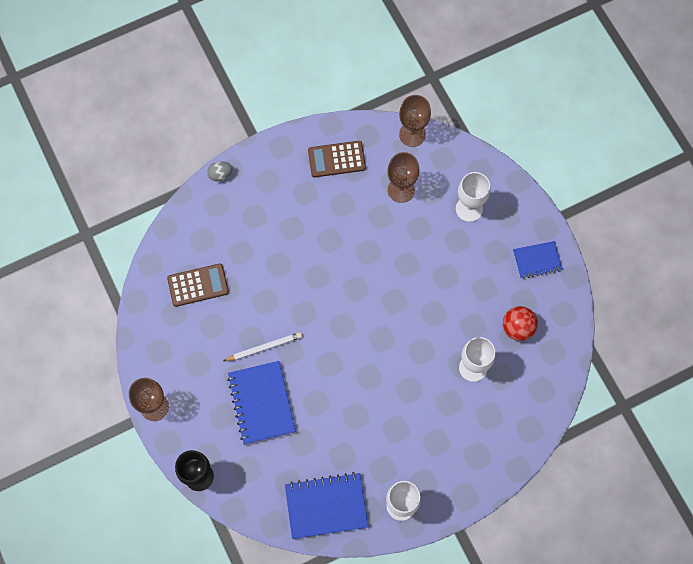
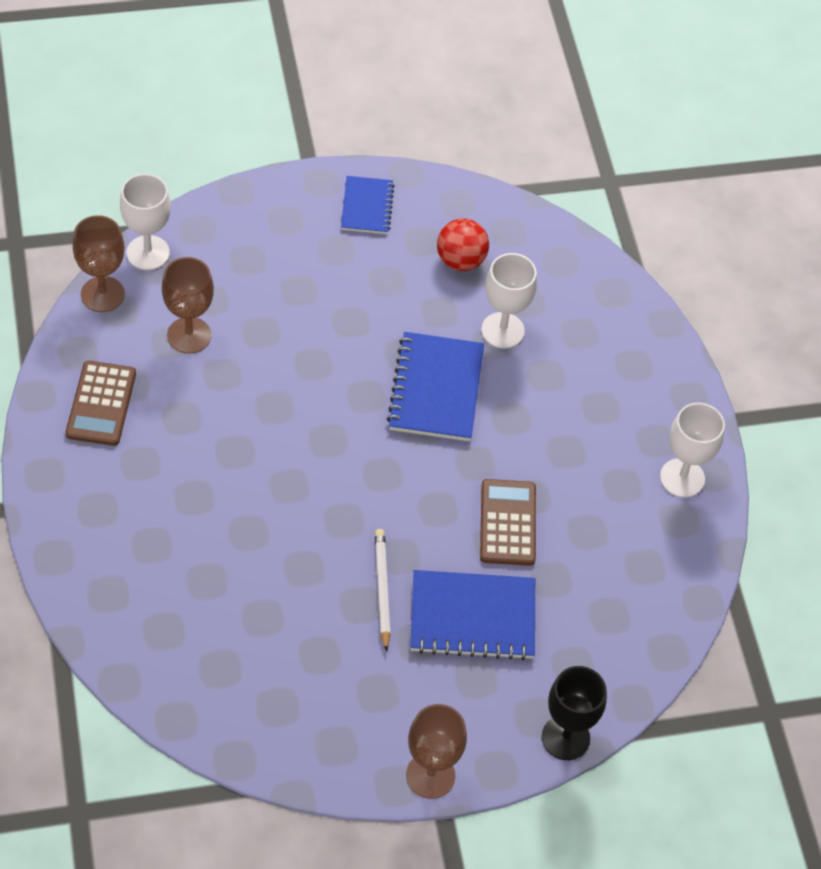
camera: 80 degrees left, 15 degrees down
brown calculator [167,263,229,307] -> brown calculator moved to [480,479,536,566]
grey egg [207,161,233,181] -> none
blue notebook [285,472,369,539] -> blue notebook moved to [387,332,484,441]
white goblet [456,172,490,222] -> white goblet moved to [120,174,171,270]

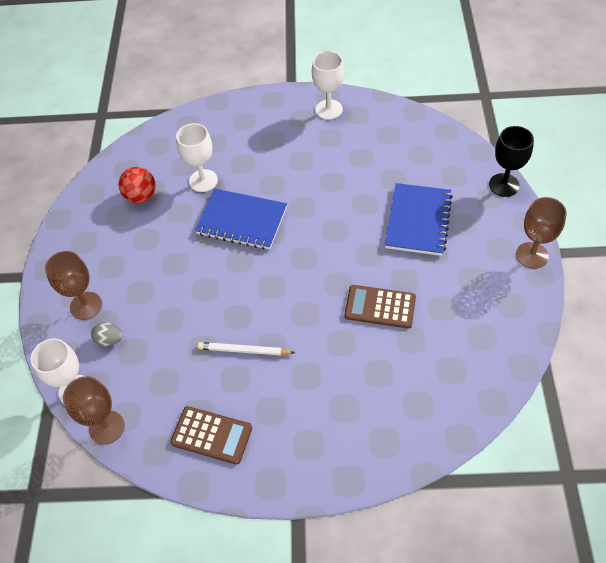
camera: 70 degrees left, 0 degrees up
brown goblet [162,257,214,354] -> brown goblet moved to [45,251,102,320]
blue notebook [341,176,394,234] -> none
white pencil [375,529,391,652] -> white pencil moved to [198,342,295,356]
brown calculator [480,479,536,566] -> brown calculator moved to [344,285,416,329]
none -> grey egg [91,322,123,346]

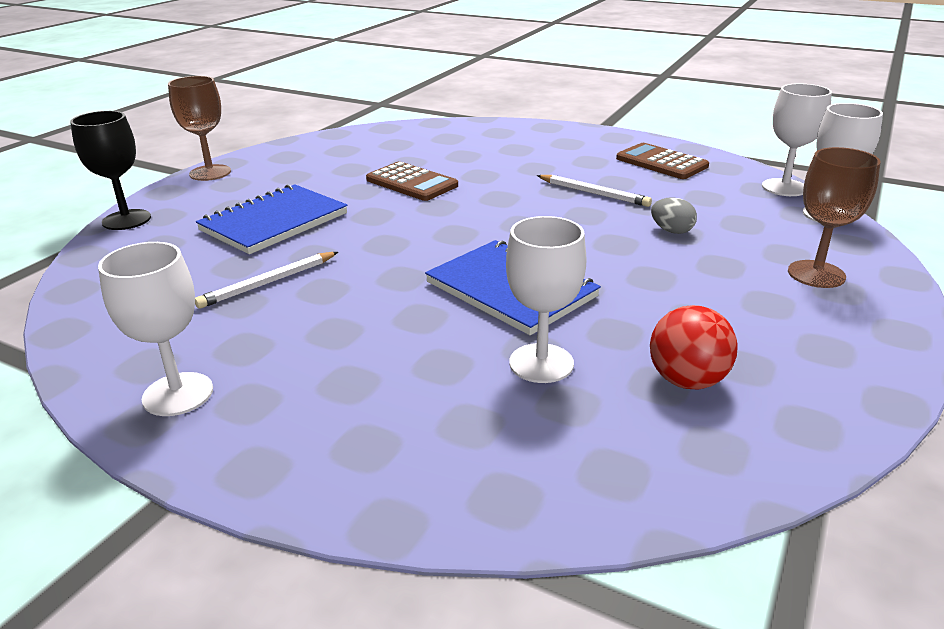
camera: 155 degrees left, 25 degrees down
brown goblet [63,376,125,445] -> white goblet [762,83,832,196]
grey egg [91,322,123,346] -> grey egg moved to [651,197,697,234]
none -> white pencil [195,252,338,309]

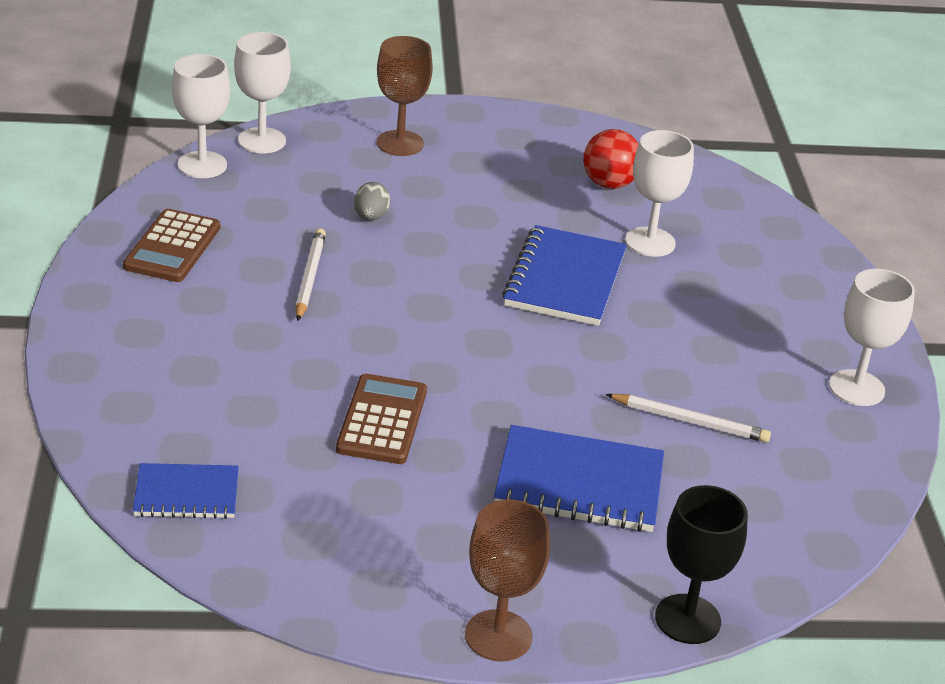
camera: 125 degrees left, 5 degrees up
none -> blue notebook [133,463,239,519]

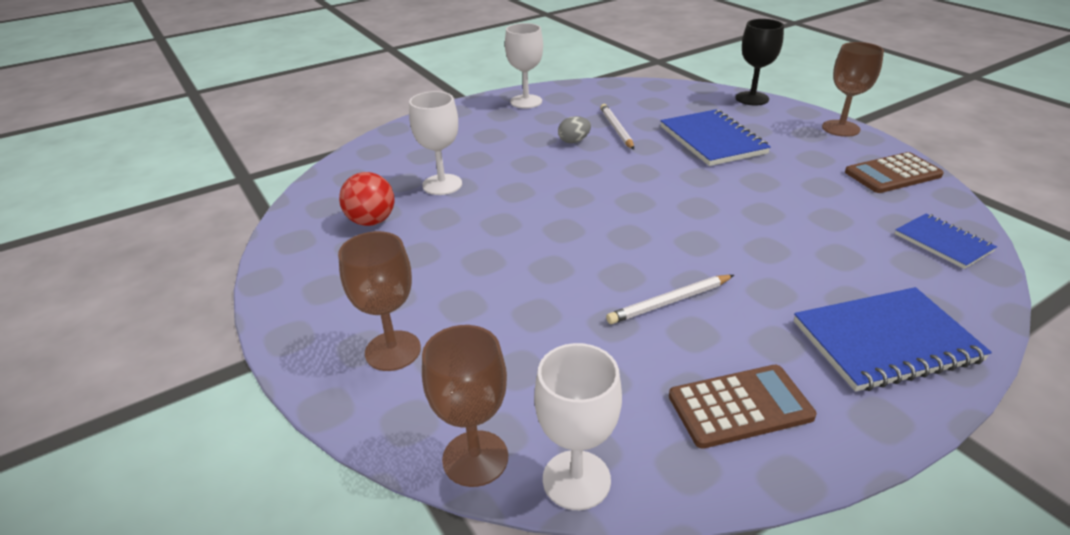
camera: 115 degrees left, 0 degrees up
white goblet [234,32,291,153] -> brown goblet [422,325,508,487]
brown calculator [336,374,427,464] -> brown calculator moved to [845,152,944,193]
grey egg [354,182,391,221] -> grey egg moved to [558,116,591,143]
blue notebook [502,225,627,326] -> blue notebook moved to [794,287,992,392]

